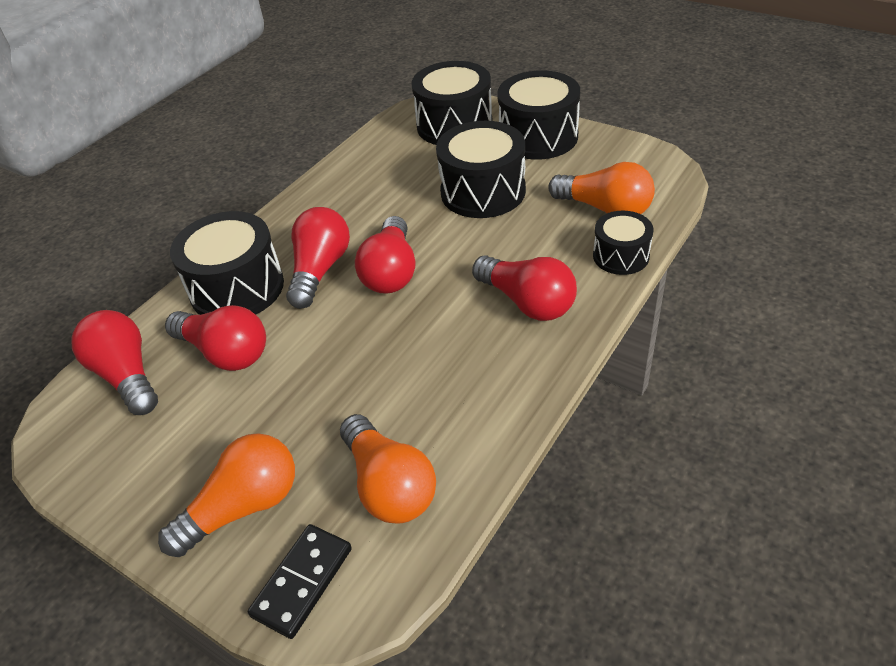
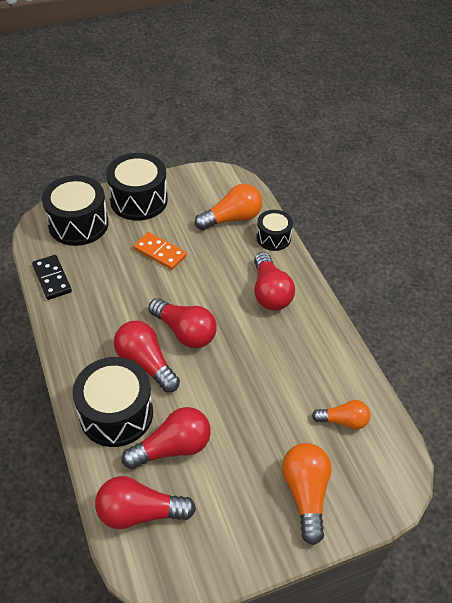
camera: 60 degrees left, 5 degrees up
black domino [248,524,352,639] -> black domino moved to [32,255,72,300]
orange light bulb [340,414,436,524] -> orange light bulb [312,400,370,429], size x0.64
black drum [436,121,526,218] -> orange domino [134,232,187,270]
red light bulb [472,255,577,321] -> red light bulb turned 90 degrees clockwise [254,252,295,310]

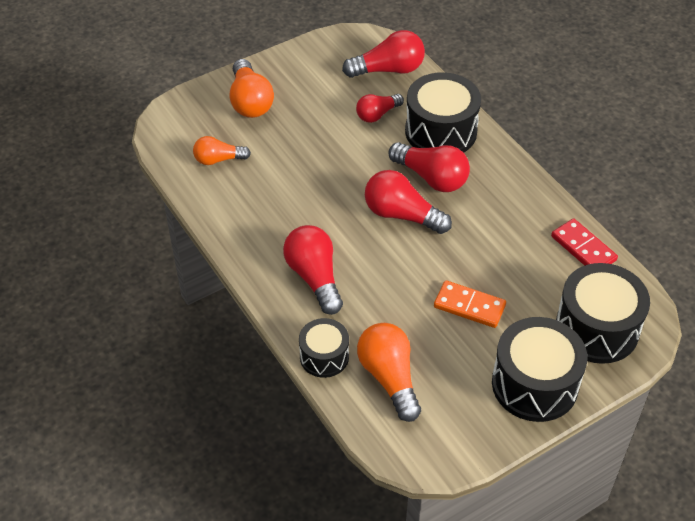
camera: 170 degrees right, 0 degrees up
black domino [32,255,72,300] -> red domino [551,218,618,266]
red light bulb [122,407,211,469] -> red light bulb [356,94,404,123], size x0.64
orange light bulb [195,184,262,230] -> orange light bulb turned 105 degrees clockwise [357,323,421,422]

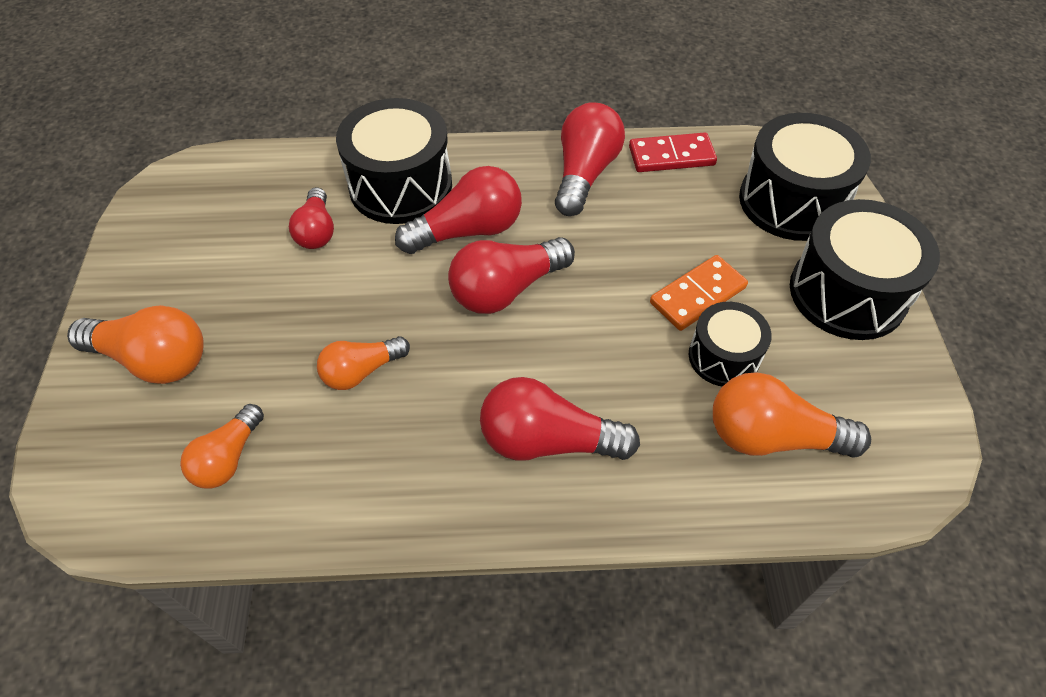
camera: 60 degrees left, 5 degrees up
black drum [299,318,349,378] -> black drum moved to [689,302,772,386]
red light bulb [342,30,425,78] -> red light bulb moved to [555,102,625,216]
none -> orange light bulb [317,336,410,390]

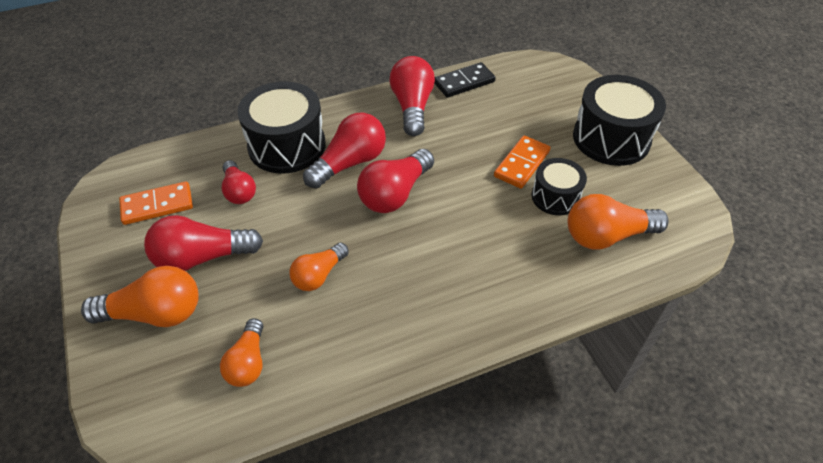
camera: 20 degrees left, 5 degrees down
red light bulb [480,377,640,461] -> red light bulb moved to [144,215,263,271]
red domino [629,132,717,172] -> black domino [434,62,496,98]
black drum [739,113,871,241] -> none
none -> orange domino [119,181,193,225]

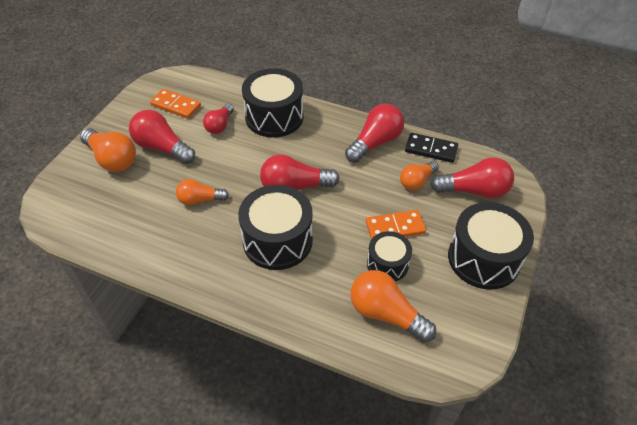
camera: 45 degrees right, 0 degrees up
orange light bulb [220,318,263,387] -> orange light bulb moved to [400,161,439,190]
red light bulb [303,112,386,189] -> red light bulb moved to [430,157,514,199]
none -> black drum [238,185,313,270]

